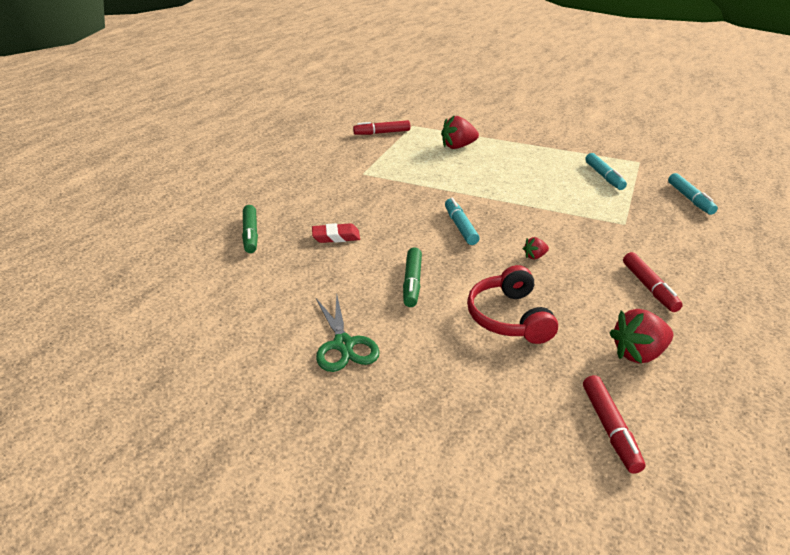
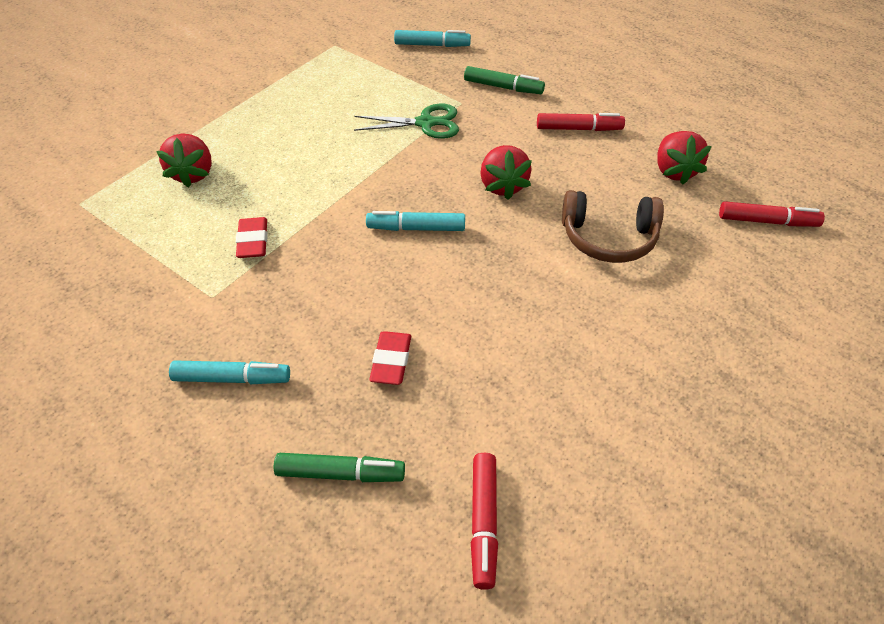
camera: 75 degrees left, 15 degrees up
green scissors [316,295,380,372] -> green scissors moved to [354,104,459,139]
red marker [353,120,410,135] -> red marker moved to [471,453,498,590]
green marker [403,247,422,307] -> green marker moved to [464,66,545,94]
red headphones [467,265,558,344] -> brown headphones [562,190,664,263]
red strawberry [523,237,549,259] -> red strawberry [480,145,532,200], size x1.95
turquoise marker [585,153,627,190] -> turquoise marker moved to [169,360,290,384]
none -> red eraser [236,217,268,258]

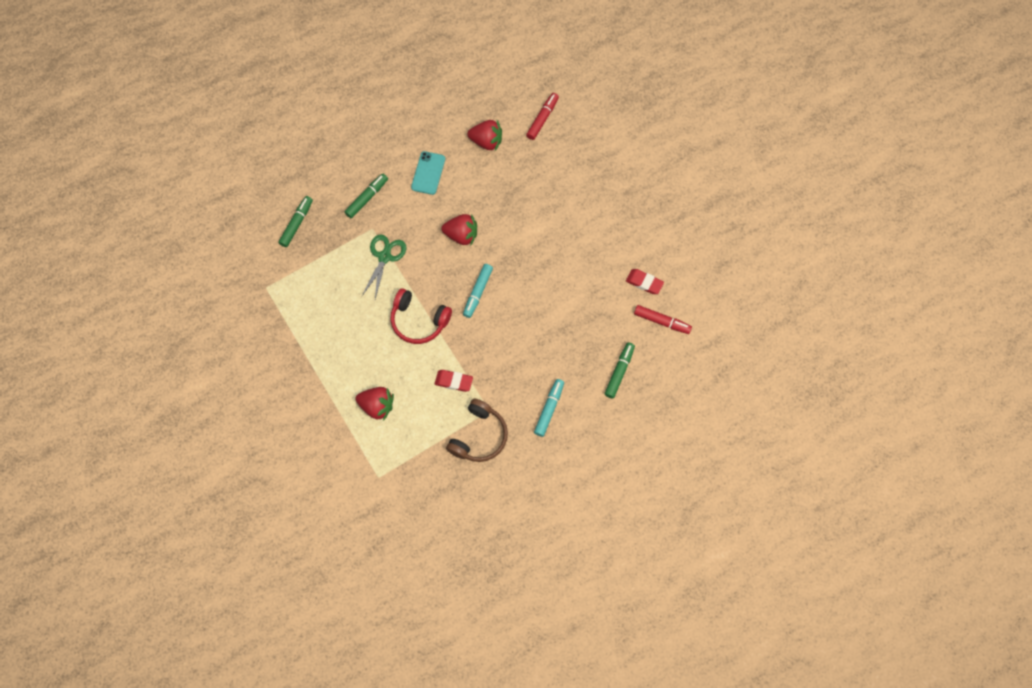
camera: 70 degrees left, 20 degrees up
red eraser [369,331,411,385] -> red eraser moved to [626,269,664,294]
turquoise marker [394,30,471,47] -> green marker [278,196,313,247]
red marker [537,113,625,131] -> turquoise phone [411,151,445,195]
brown headphones [562,190,664,263] -> brown headphones moved to [446,399,508,462]
none -> red headphones [390,288,452,344]

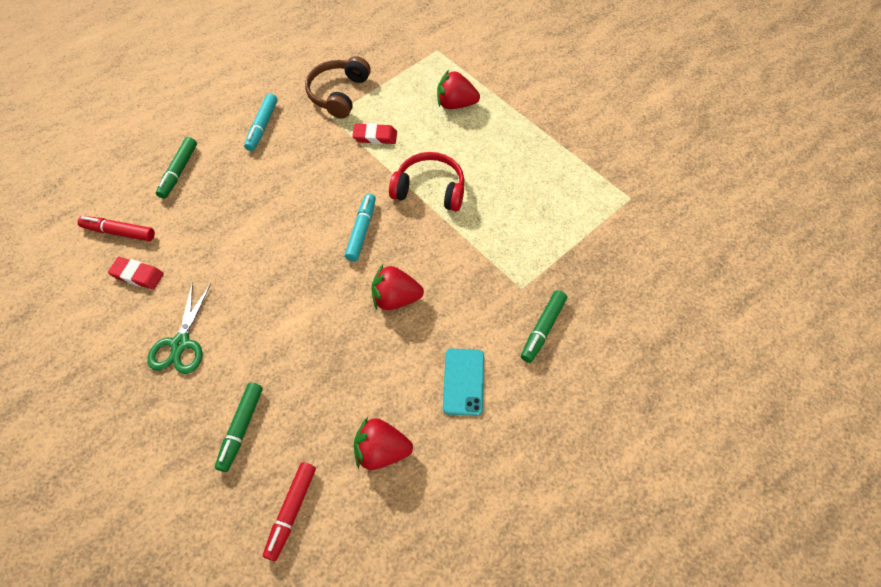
camera: 170 degrees right, 10 degrees down
green marker [278,196,313,247] -> green marker moved to [215,383,263,472]
green scissors [361,235,406,299] -> green scissors moved to [147,282,211,374]

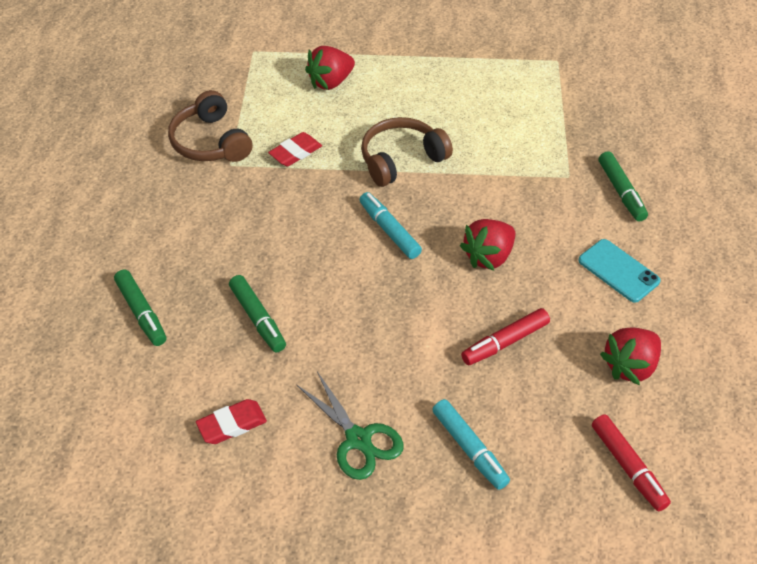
camera: 45 degrees left, 10 degrees down
red marker [77,216,155,241] -> red marker moved to [461,308,550,365]
green marker [215,383,263,472] -> green marker moved to [229,275,286,352]
turquoise marker [244,93,278,151] -> turquoise marker moved to [432,399,510,490]
red headphones [389,152,464,211] -> brown headphones [361,117,453,187]

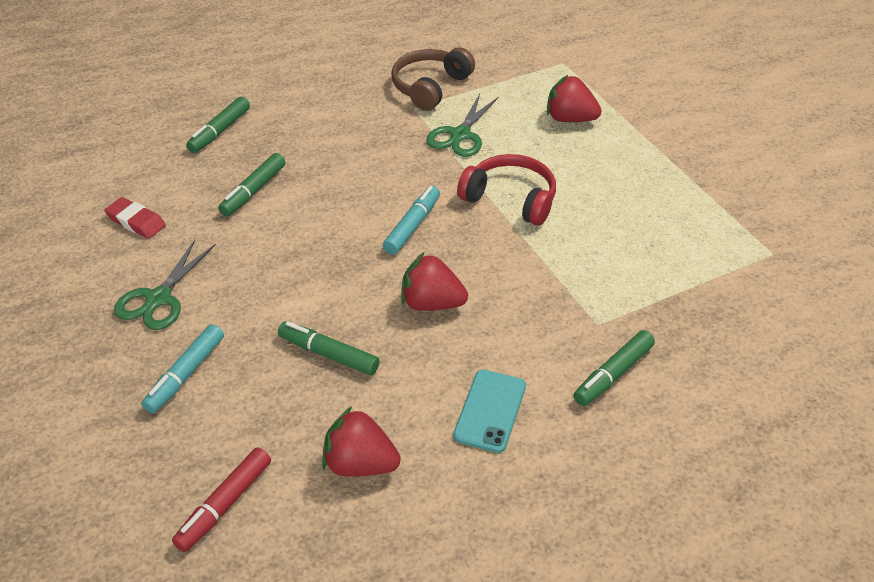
camera: 60 degrees right, 5 degrees down
red eraser [268,132,322,167] -> green scissors [426,94,499,157]
brown headphones [361,117,453,187] -> red headphones [457,154,556,226]
red marker [461,308,550,365] -> green marker [278,321,380,375]

